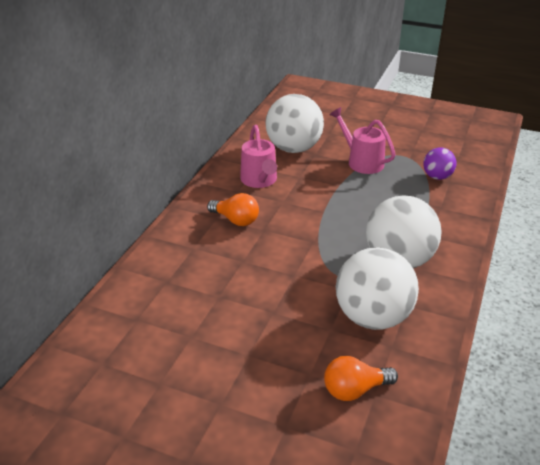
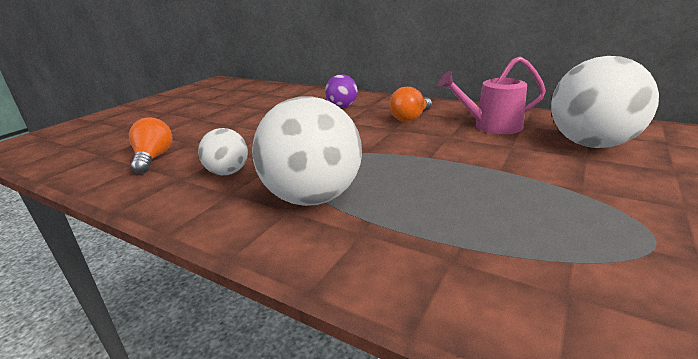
camera: 100 degrees right, 10 degrees down
pink watering can [330,107,396,174] -> none
white ball [336,247,419,330] -> white ball [198,128,248,175], size x0.52
purple ball [423,147,456,180] -> purple ball moved to [325,74,358,108]

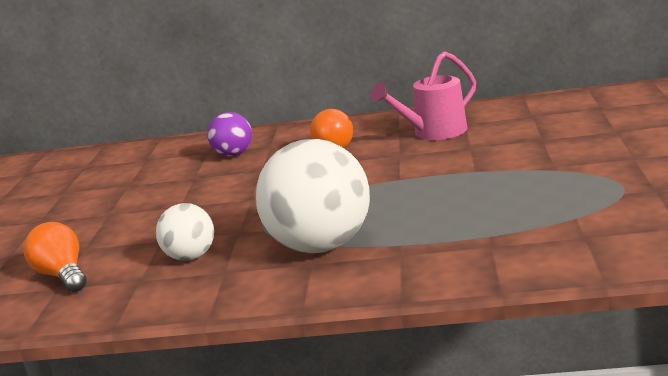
camera: 25 degrees left, 5 degrees down
white ball [551,56,659,148] -> none

